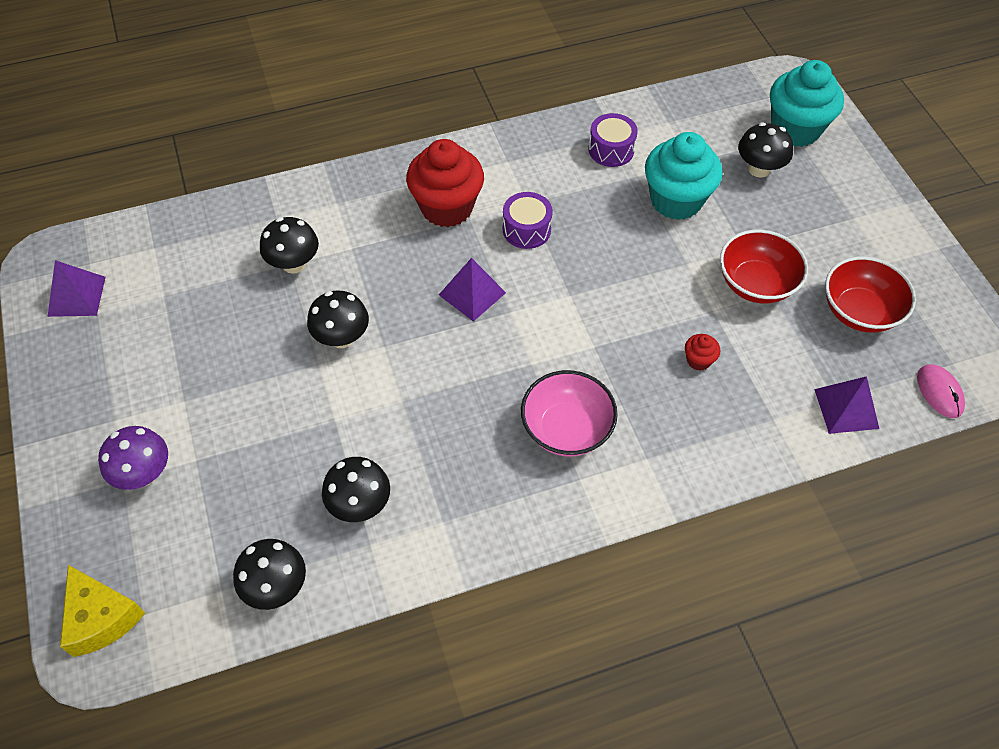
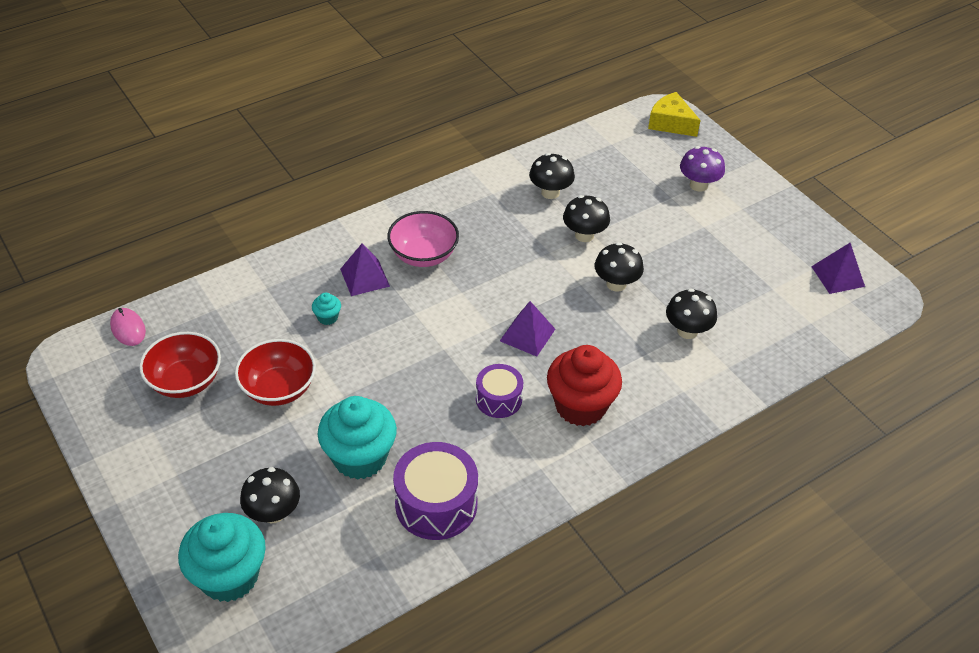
camera: 165 degrees right, 10 degrees down
black mushroom [233,539,306,610] -> black mushroom moved to [563,195,610,242]
purple drum [588,113,638,167] -> purple drum [393,442,478,540], size x1.64
red cupcake [685,334,720,370] -> turquoise cupcake [312,293,341,325]
purple pyramid [814,376,879,434] -> purple pyramid moved to [340,243,390,296]

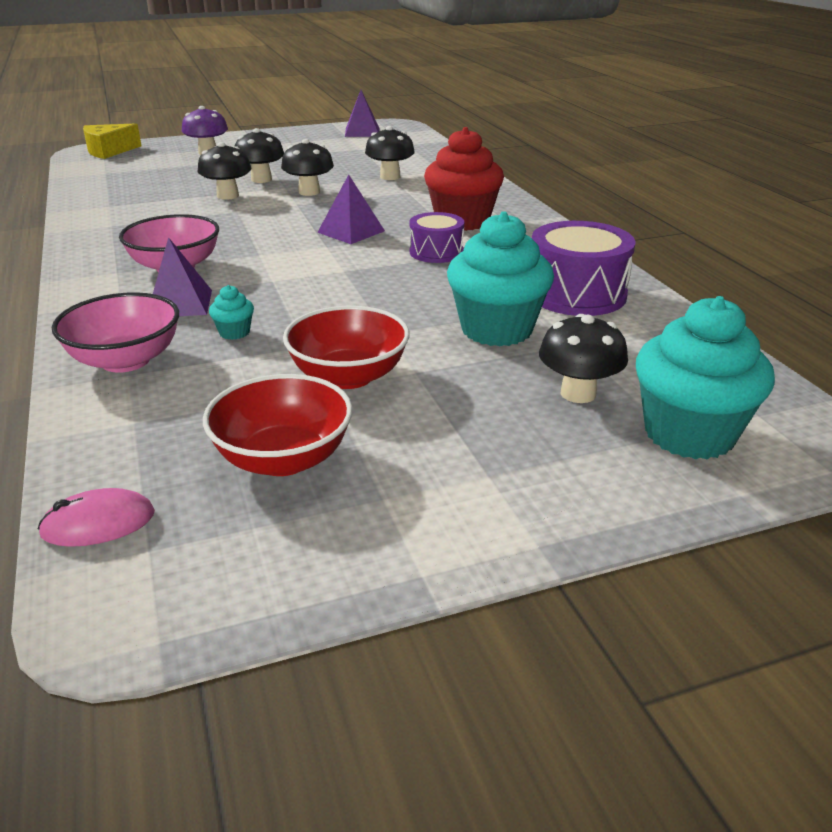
camera: 75 degrees left, 15 degrees down
black mushroom [529,153,575,199] -> black mushroom moved to [234,128,284,183]
none -> pink bowl [52,292,179,373]

